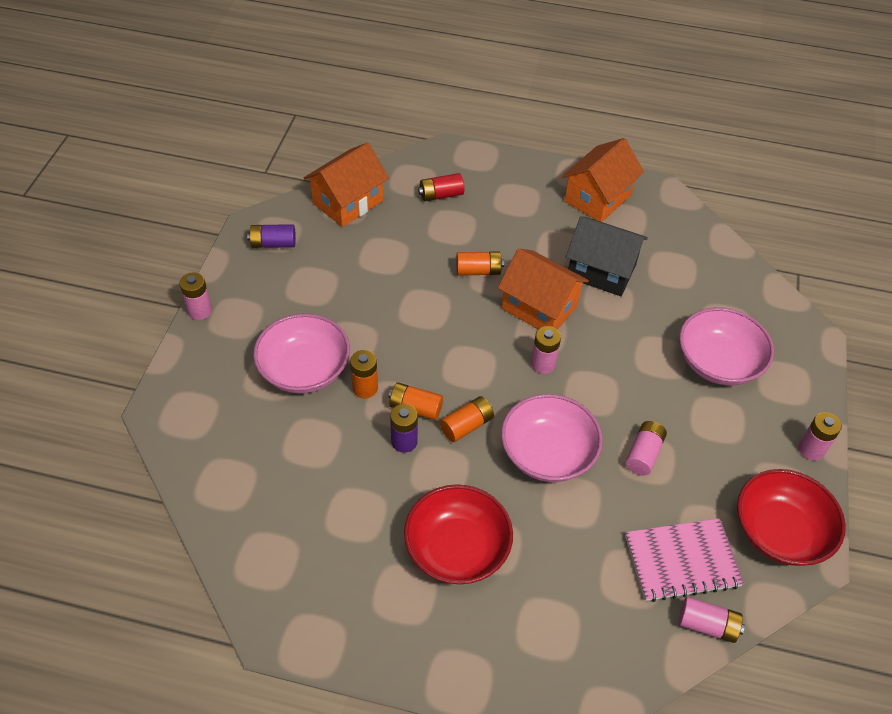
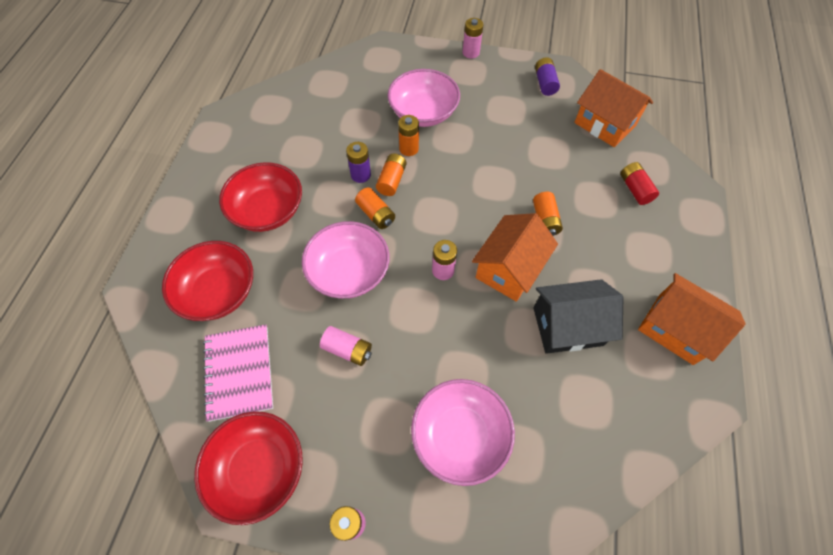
camera: 90 degrees right, 10 degrees up
black house [566,216,648,296] -> black house turned 60 degrees clockwise [534,279,624,354]
pink battery [679,597,745,643] -> none
none -> red bowl [162,241,253,321]

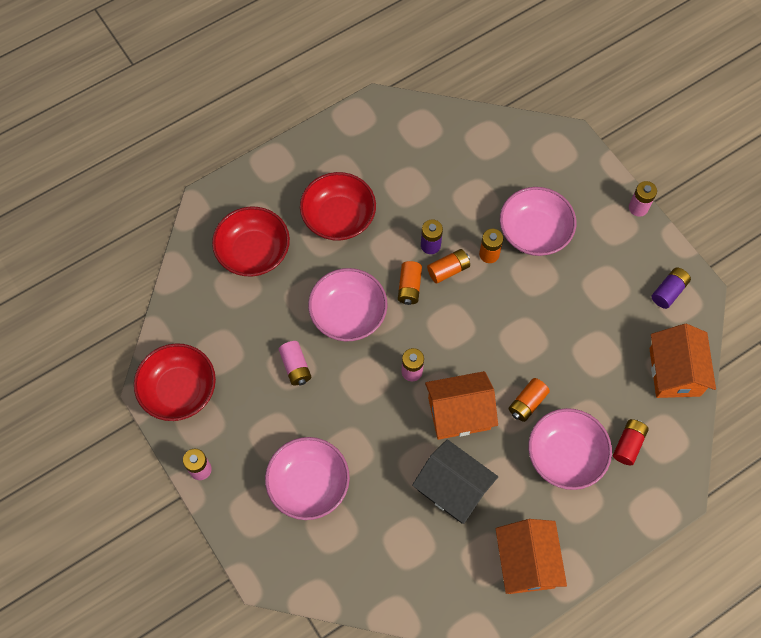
camera: 45 degrees right, 5 degrees up
pink notebook [203,324,273,422] -> none
none -> pink bowl [528,408,612,490]

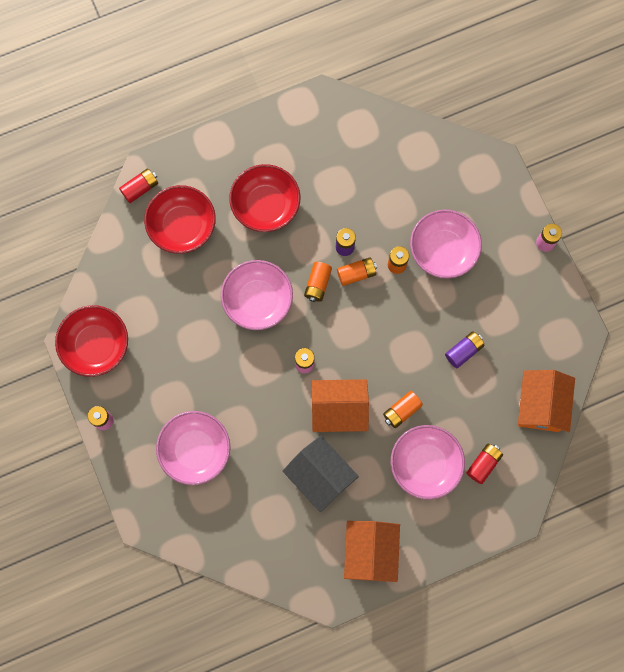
camera: 10 degrees right, 10 degrees up
pink battery [279,341,311,385] -> none
purple battery [652,267,691,309] -> purple battery moved to [445,331,485,368]
none -> red battery [119,168,158,203]

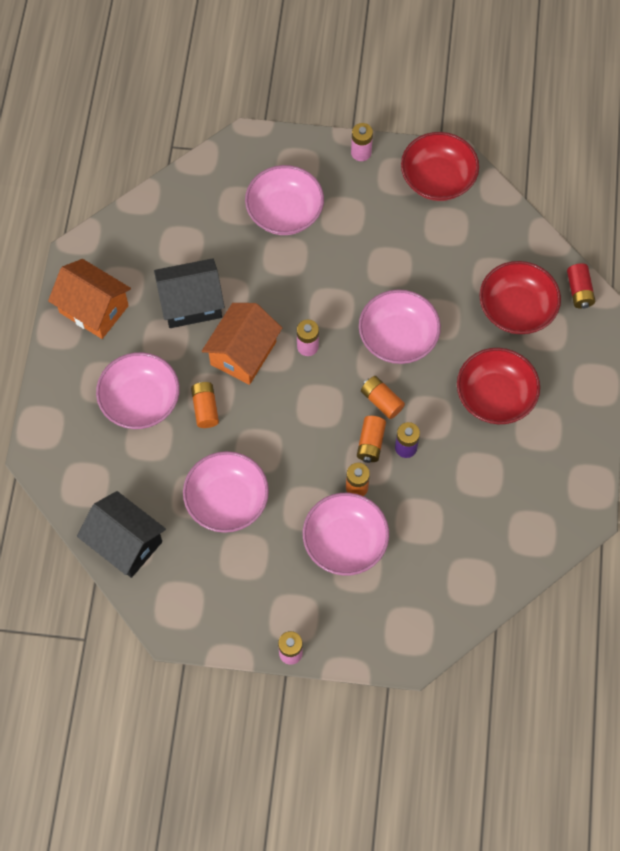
camera: 120 degrees right, 10 degrees down
purple battery [445,331,485,368] -> pink bowl [183,451,269,533]
red battery [466,444,503,484] -> none
orange house [518,370,575,432] -> black house [77,491,166,578]

